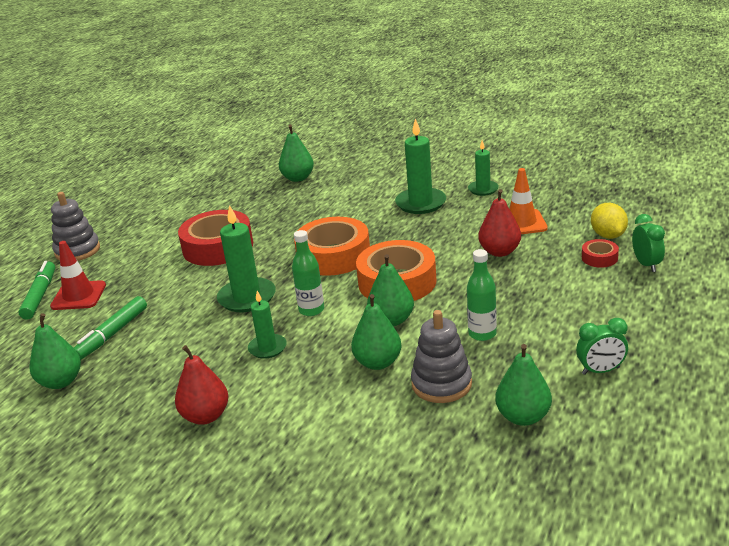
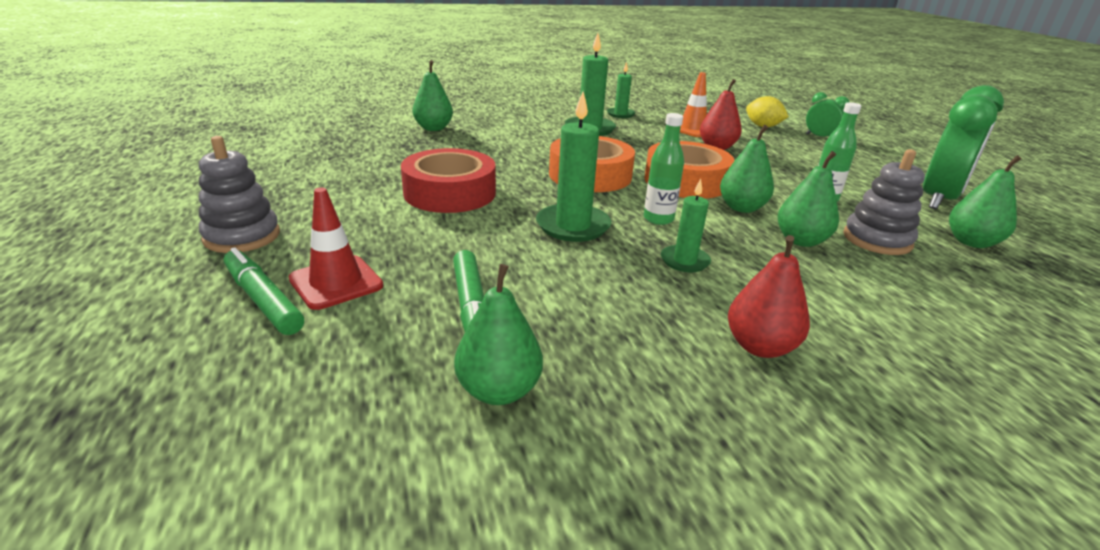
camera: 45 degrees left, 0 degrees up
green clock [576,318,628,375] -> green clock [923,85,1004,209], size x1.99
red tape [582,239,619,268] -> none

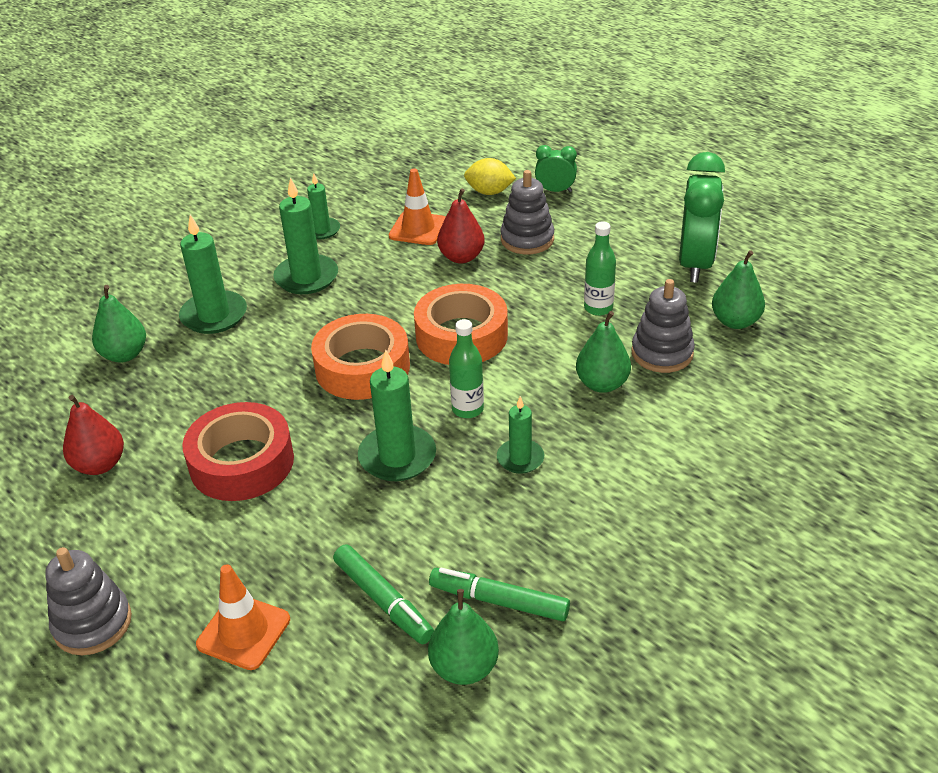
camera: 25 degrees left, 10 degrees up
green marker [224,247,304,335] -> green marker moved to [429,568,570,621]
red traffic cone [288,187,384,310] -> orange traffic cone [196,564,290,670]
green pear [720,125,774,213] -> none
red pear [728,235,810,358] -> red pear moved to [63,395,124,475]
none -> green candle [179,214,247,334]
none -> grey stacking toy [500,170,554,254]

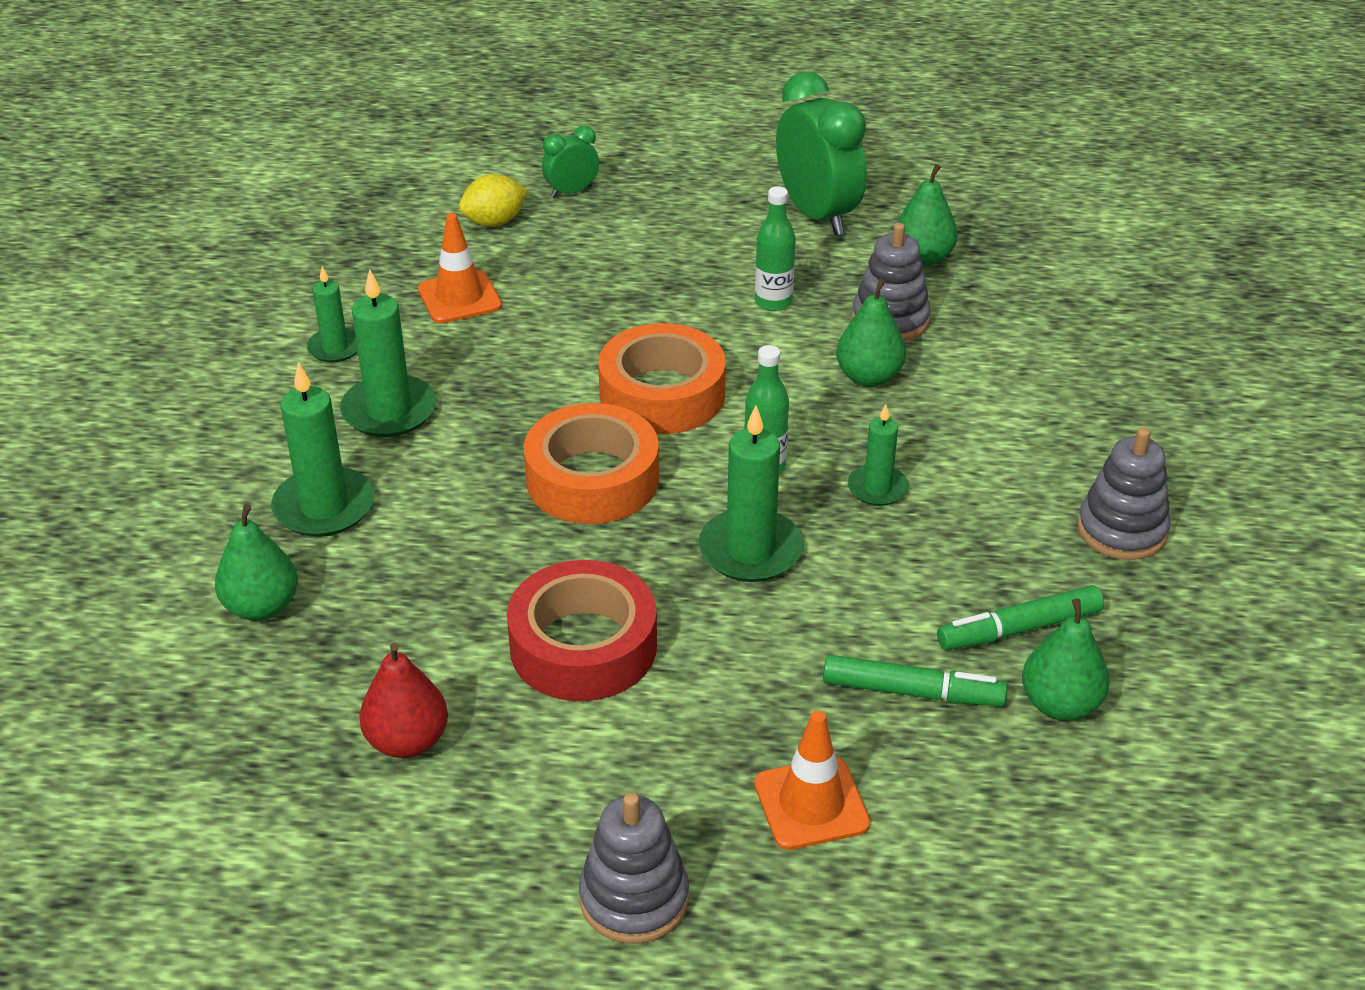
camera: 40 degrees left, 0 degrees up
red pear [437,188,485,263] -> none
grey stacking toy [500,170,554,254] -> grey stacking toy moved to [1078,427,1171,560]

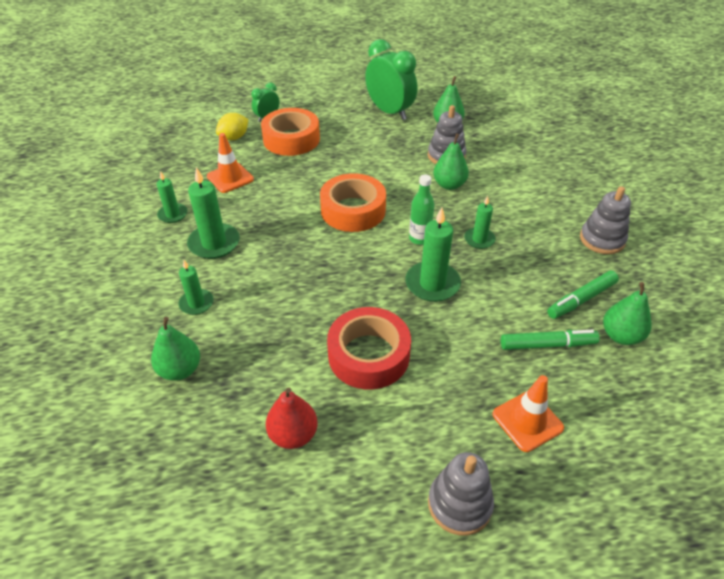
camera: 15 degrees left, 5 degrees up
green candle [271,362,374,537] -> green candle [179,260,214,315], size x0.60
orange tape [524,403,659,524] -> orange tape moved to [261,108,320,156]
green bottle [755,186,796,311] -> none

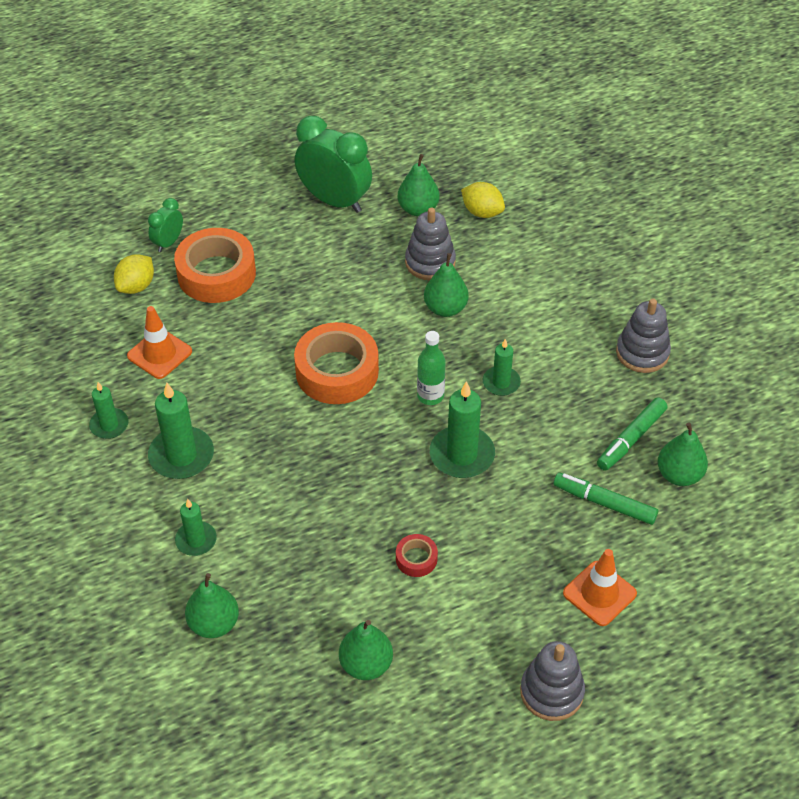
camera: 15 degrees left, 5 degrees up
red pear [266,388,317,449] -> green pear [339,620,393,680]
red tape [327,307,411,389] -> red tape [396,534,438,577], size x0.45
green marker [501,330,600,350] -> green marker turned 135 degrees counterclockwise [553,473,658,525]
none -> yellow lemon [461,182,505,218]

